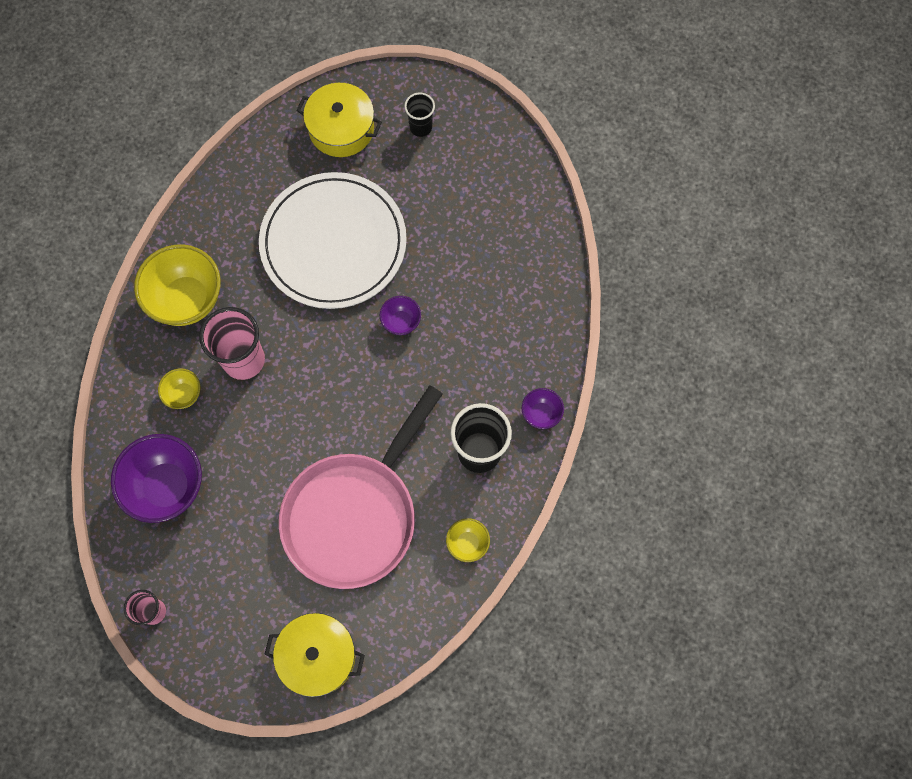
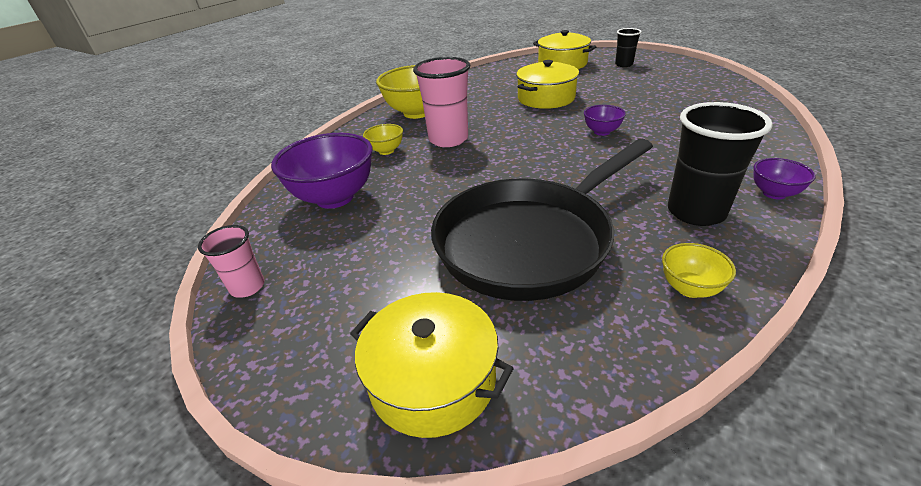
camera: 20 degrees right, 35 degrees down
white plate [259,172,407,309] -> yellow pot [516,60,579,109]
pink pan [279,385,443,589] -> black pan [431,139,653,301]

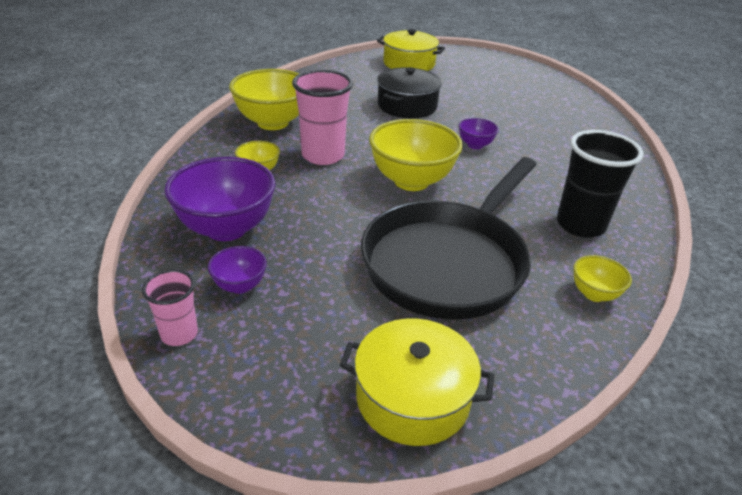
camera: 20 degrees left, 0 degrees up
yellow pot [516,60,579,109] -> black pot [377,67,442,118]
black cup [615,28,642,67] -> none
purple bowl [753,158,816,199] -> purple bowl moved to [208,246,267,294]
none -> yellow bowl [369,119,463,191]

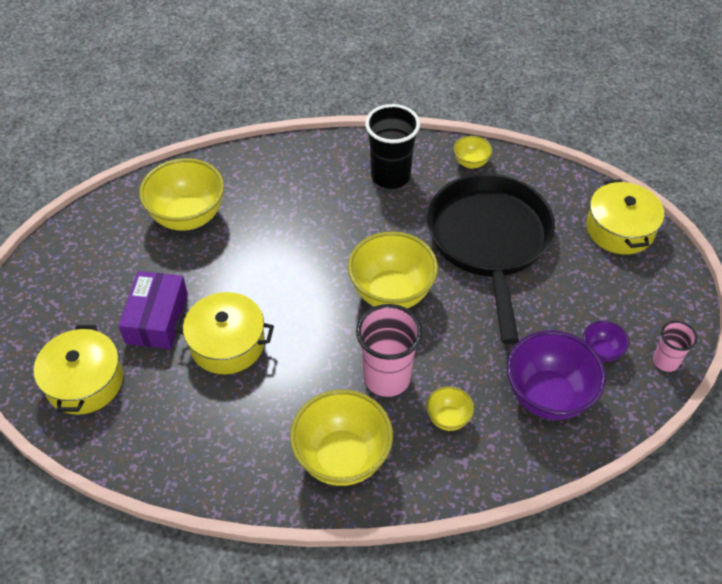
camera: 110 degrees left, 15 degrees up
black pan [361,157,537,320] -> black pan turned 105 degrees counterclockwise [427,174,555,344]
black pot [377,67,442,118] -> yellow pot [174,292,274,374]
purple bowl [459,118,499,149] -> none
none -> purple box [119,271,188,349]
none -> yellow bowl [139,158,224,231]

